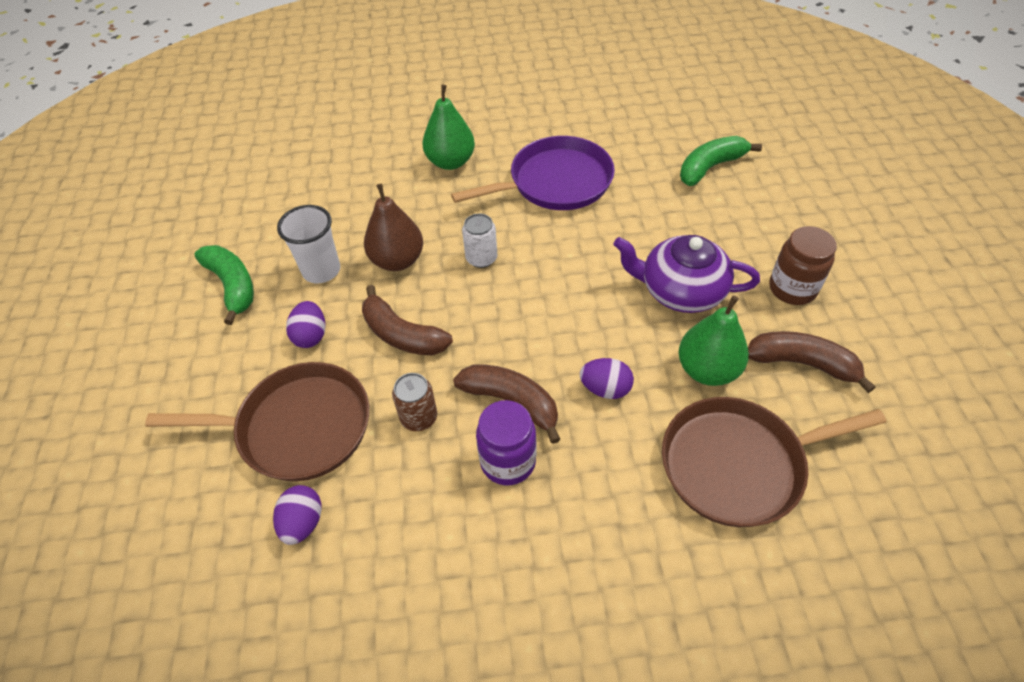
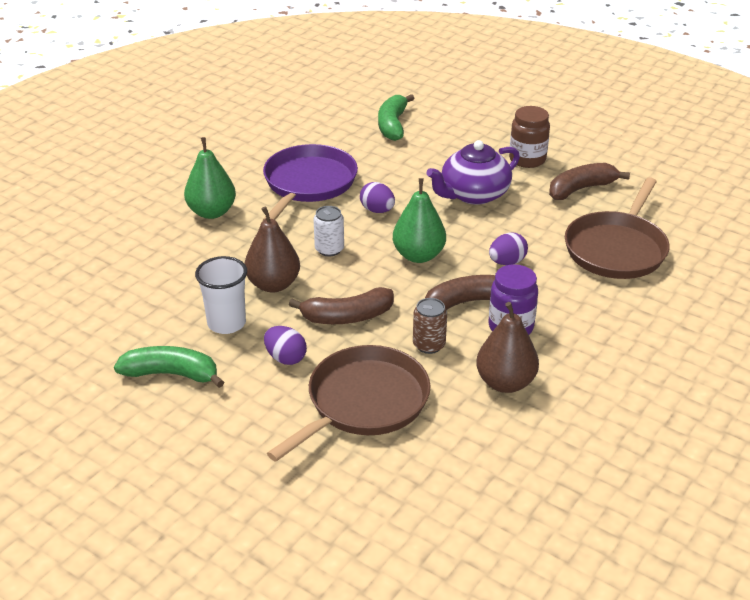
camera: 50 degrees left, 15 degrees down
purple egg [273,485,321,545] -> purple egg moved to [360,182,395,213]
green pear [678,295,749,386] -> green pear moved to [393,178,446,263]
none -> brown pear [476,302,539,393]

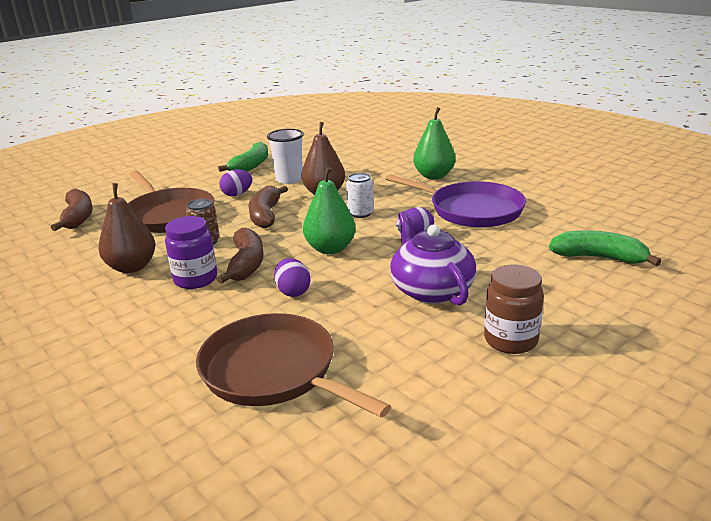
camera: 105 degrees right, 10 degrees down
brown banana [549,163,630,200] -> brown banana moved to [51,188,93,231]

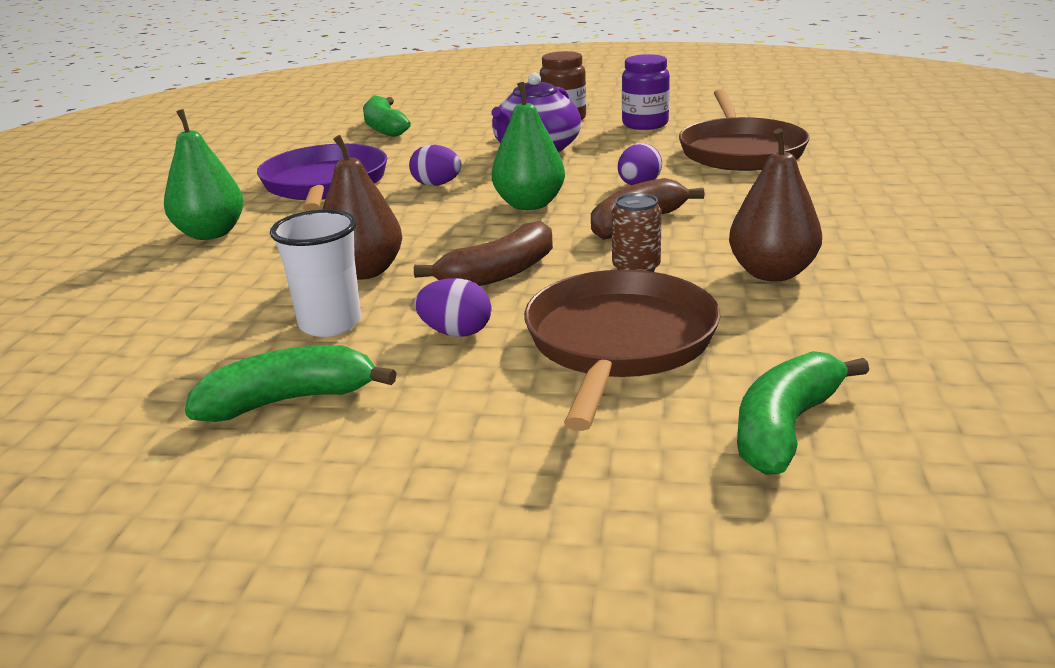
camera: 130 degrees left, 0 degrees up
brown banana [51,188,93,231] -> green banana [737,351,869,475]
purple jar [165,216,217,289] -> purple jar moved to [622,54,670,130]
white can [346,173,374,218] -> none

